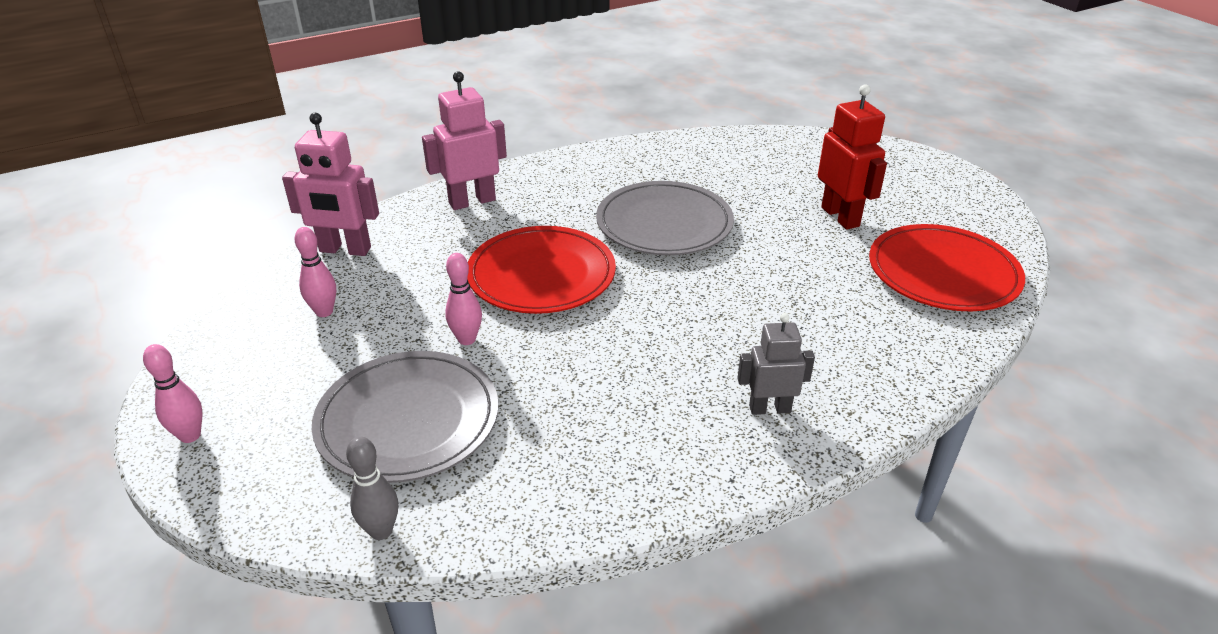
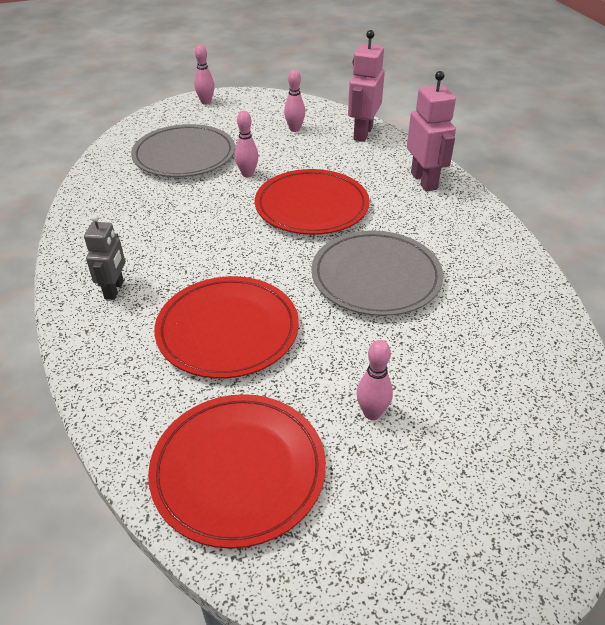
camera: 100 degrees right, 5 degrees up
grey bowling pin [346,436,398,540] -> none
red robot [818,84,887,230] -> pink bowling pin [357,340,393,420]
none -> red plate [154,276,299,379]

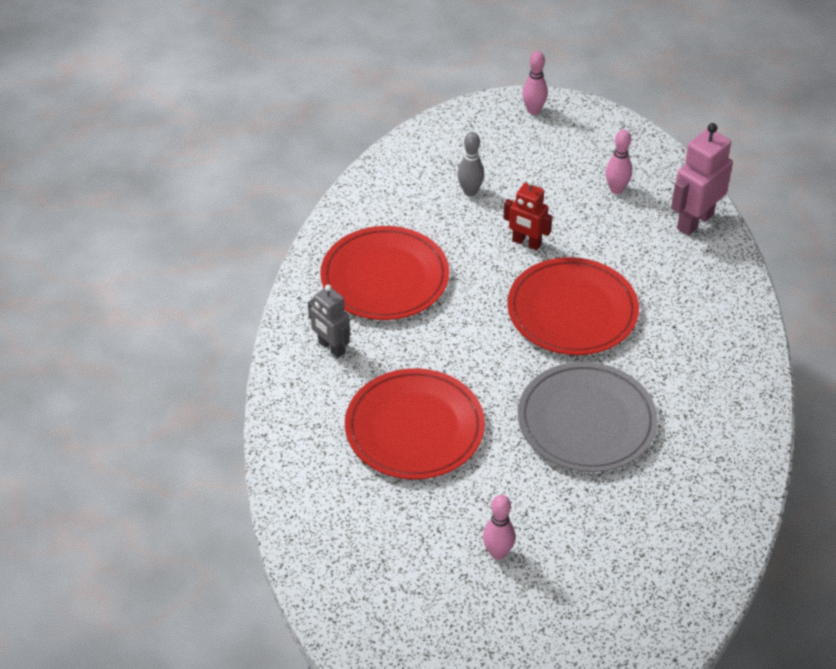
camera: 25 degrees right, 5 degrees up
grey robot [84,215,125,300] -> grey robot turned 105 degrees clockwise [308,285,350,358]
grey plate [131,124,235,177] -> grey bowling pin [458,132,484,196]
red plate [148,394,326,549] -> red plate moved to [320,226,449,320]
pink bowling pin [235,111,258,178] -> red robot [503,179,552,250]
pink robot [407,71,456,191] -> none

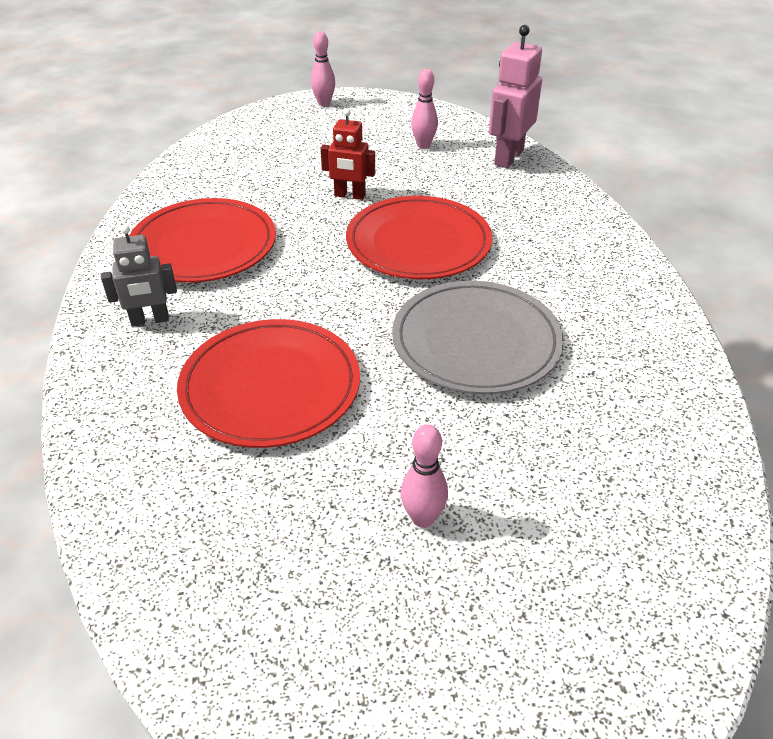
camera: 15 degrees left, 5 degrees down
grey robot [308,285,350,358] -> grey robot turned 45 degrees counterclockwise [101,225,177,327]
grey bowling pin [458,132,484,196] -> none

